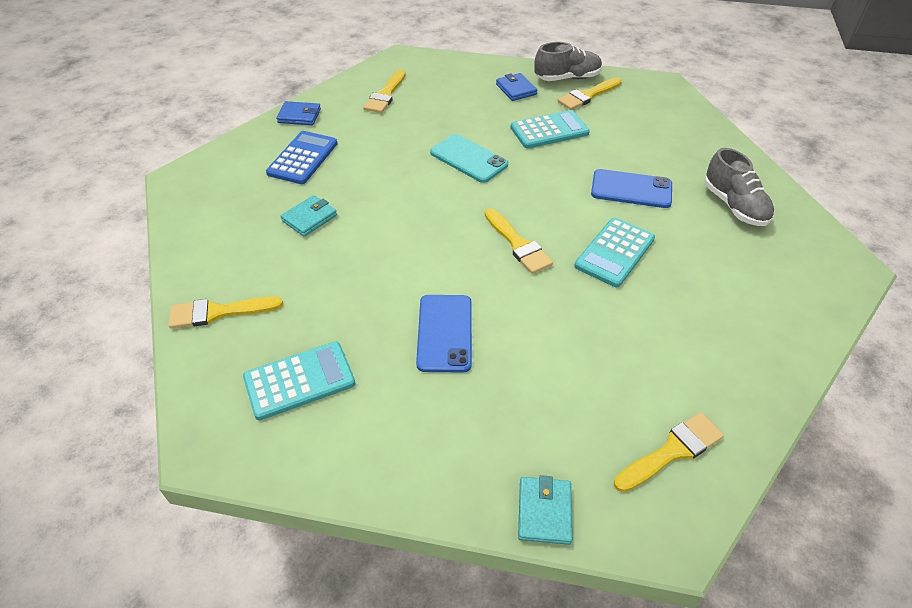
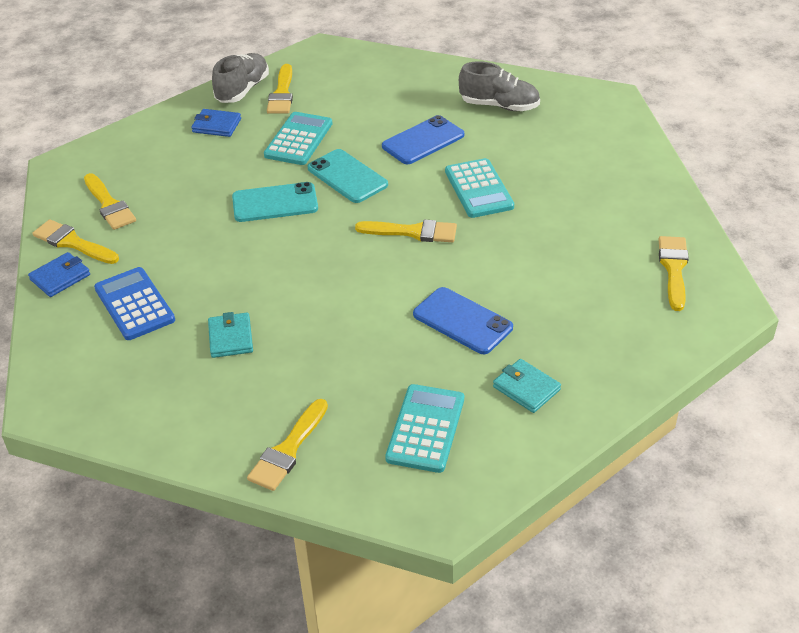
camera: 50 degrees left, 5 degrees down
turquoise wallet [518,475,572,545] -> turquoise wallet moved to [493,359,561,413]
none -> yellow brush [32,219,119,264]
none -> turquoise phone [307,149,388,203]

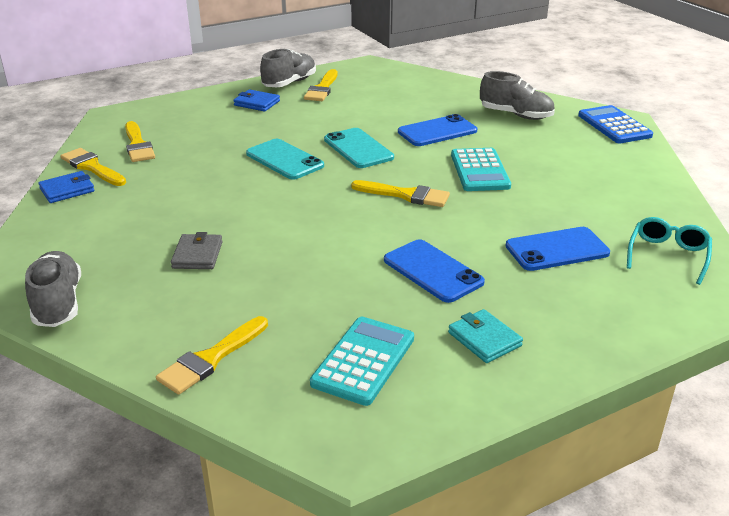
camera: 10 degrees right, 10 degrees down
blue calculator [94,267,175,340] -> blue calculator moved to [578,105,653,143]
turquoise wallet [208,312,253,358] -> grey wallet [171,232,223,269]
turquoise phone [232,182,318,222] -> turquoise phone turned 45 degrees clockwise [246,139,324,180]
turquoise calculator [264,112,332,165] -> none
yellow brush [659,236,689,311] -> turquoise glasses [627,217,712,285]
none -> grey shoe [25,251,81,327]
none -> blue phone [505,227,610,271]

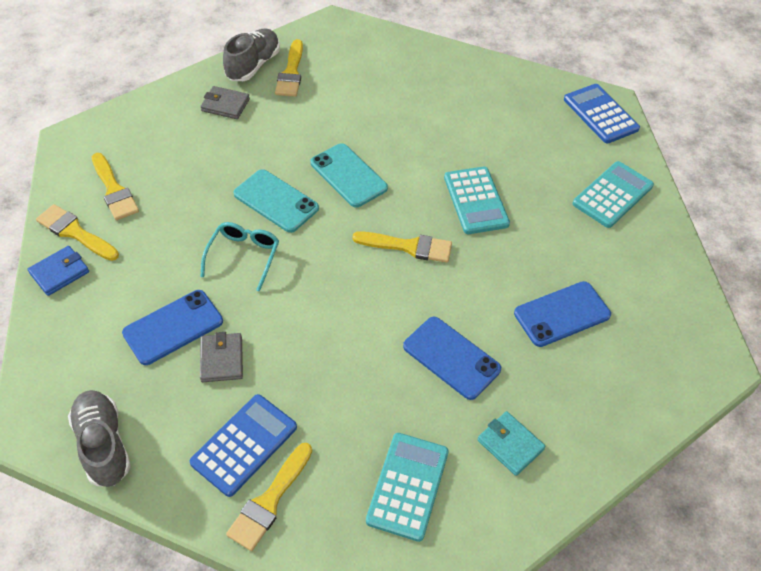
camera: 10 degrees left, 20 degrees up
blue wallet [233,89,280,111] -> grey wallet [200,86,250,119]
blue phone [398,114,477,146] -> blue phone moved to [122,290,223,365]
grey shoe [480,71,555,120] -> none
turquoise glasses [627,217,712,285] -> turquoise glasses moved to [200,222,279,292]
none -> blue calculator [190,394,297,497]
none -> turquoise calculator [573,161,654,228]

